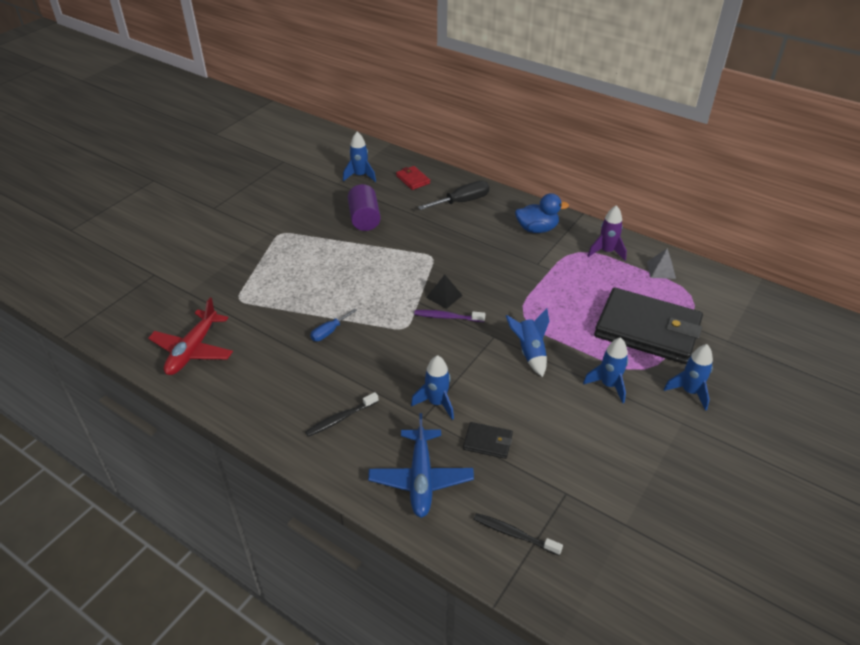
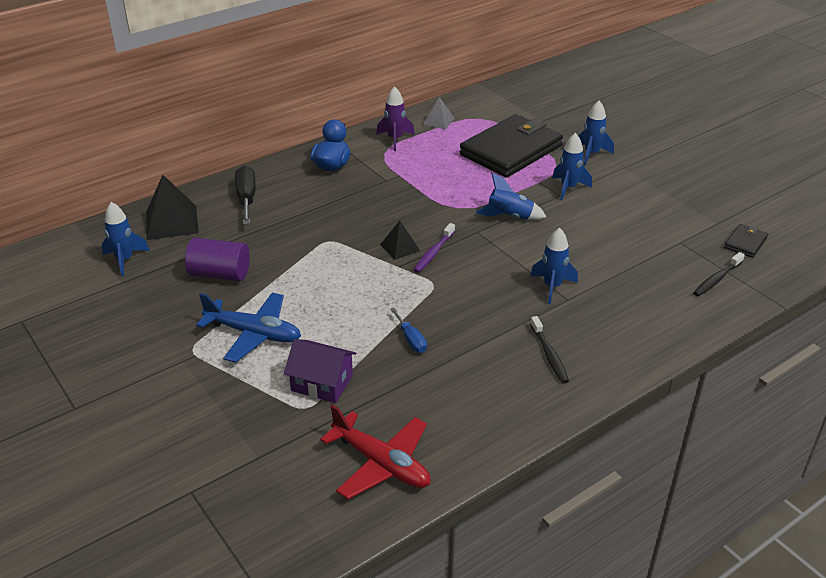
camera: 70 degrees left, 5 degrees down
blue plane [368,413,474,518] -> blue plane moved to [196,293,301,363]
red wallet [396,166,430,190] -> black pyramid [146,175,199,240]
black wallet [463,422,513,459] -> black wallet moved to [724,224,768,258]
none -> purple house [284,339,356,403]

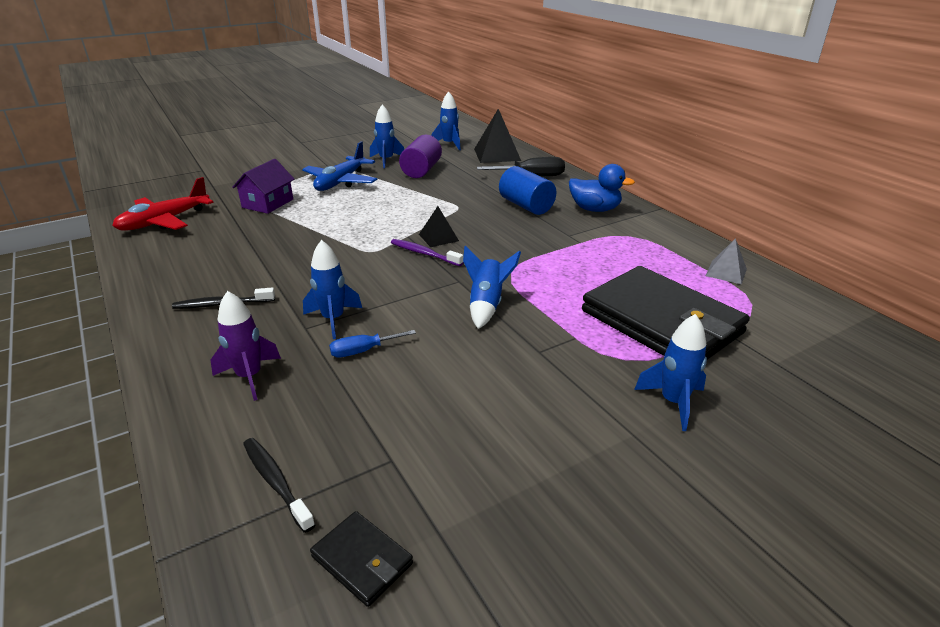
camera: 95 degrees right, 5 degrees down
purple rocket [376,86,415,151] -> purple rocket moved to [211,291,281,401]
blue screwdriver [390,308,427,353] -> blue screwdriver moved to [329,330,416,358]
blue rocket [552,133,592,200] -> blue rocket moved to [370,105,404,168]
none -> blue cylinder [499,166,556,215]

